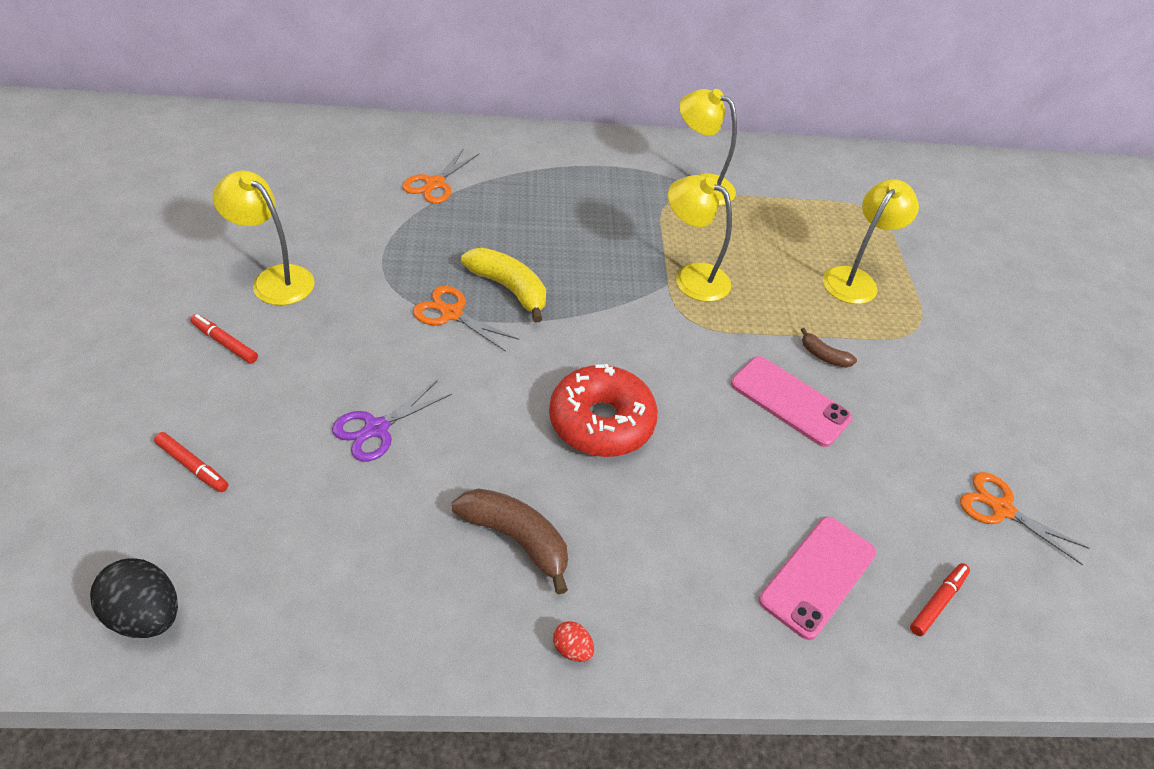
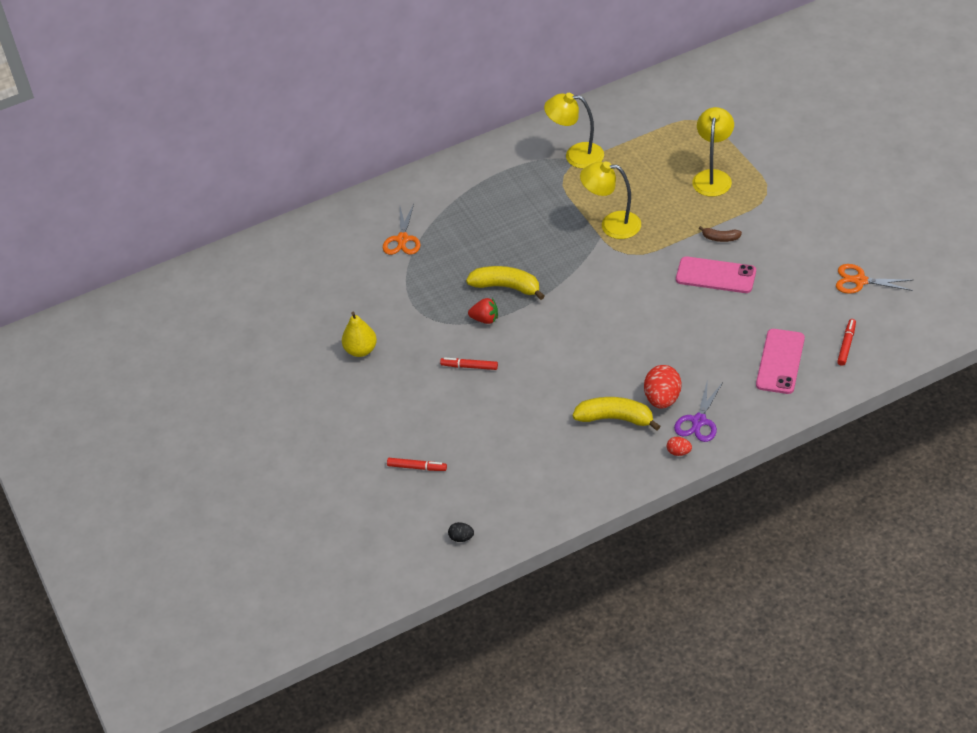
camera: 15 degrees left, 0 degrees up
black egg [90,558,178,638] -> black egg [448,522,474,542], size x0.50
red marker [190,314,258,364] -> red marker moved to [440,357,498,370]
yellow lamp [213,171,315,305] -> yellow pear [342,312,377,357]
purple scissors [332,381,452,462] -> purple scissors moved to [674,379,723,442]
orange scissors [413,286,519,352] -> red strawberry [468,298,498,324]
brown banana [452,488,568,594] -> yellow banana [573,397,660,431]
red donut [549,364,658,457] -> none
none -> red egg [644,365,681,409]

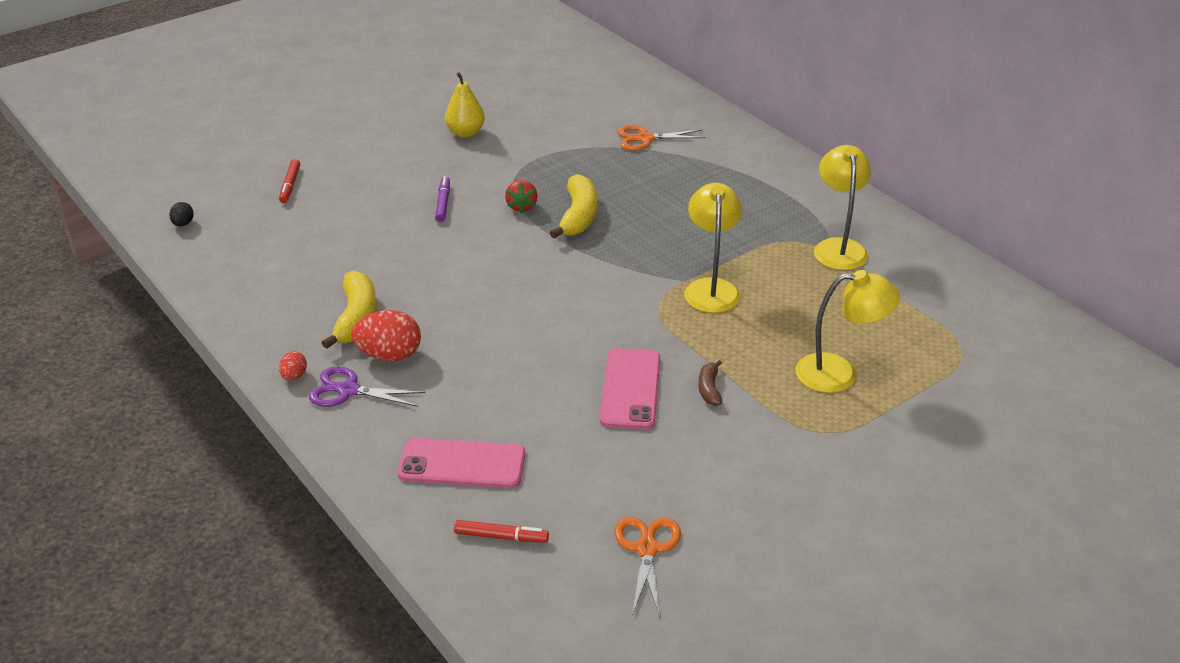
camera: 75 degrees right, 10 degrees down
red marker [440,357,498,370] -> purple marker [435,176,450,222]

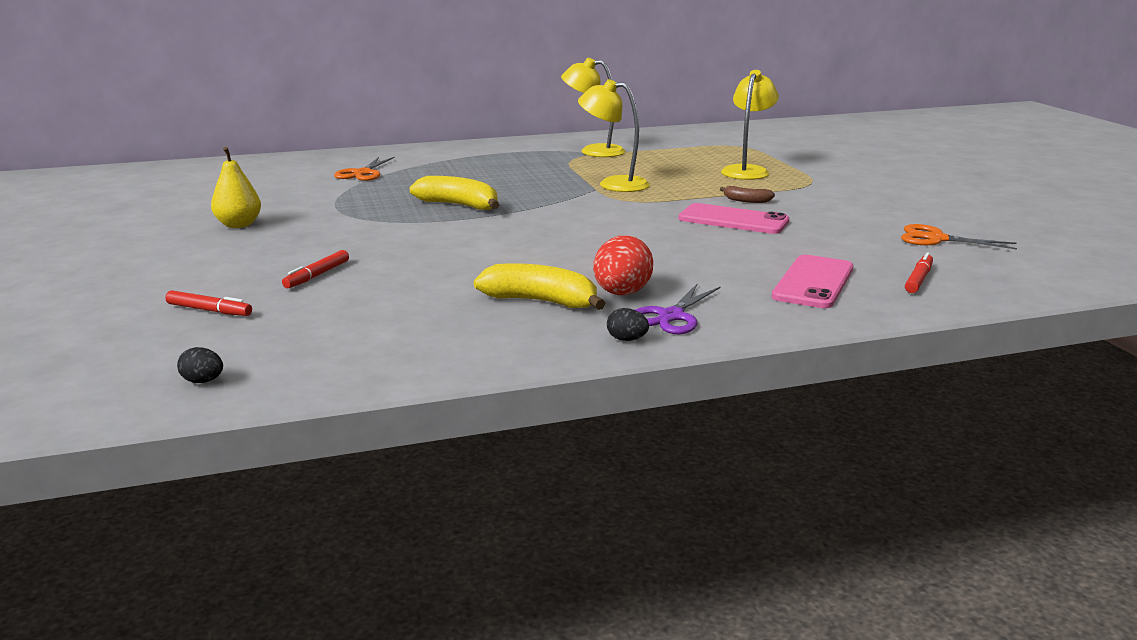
camera: 70 degrees left, 15 degrees down
red egg [279,351,307,381] -> black egg [607,308,649,341]
purple marker [435,176,450,222] -> none
red strawberry [505,180,538,213] -> none
none -> red marker [282,250,349,288]

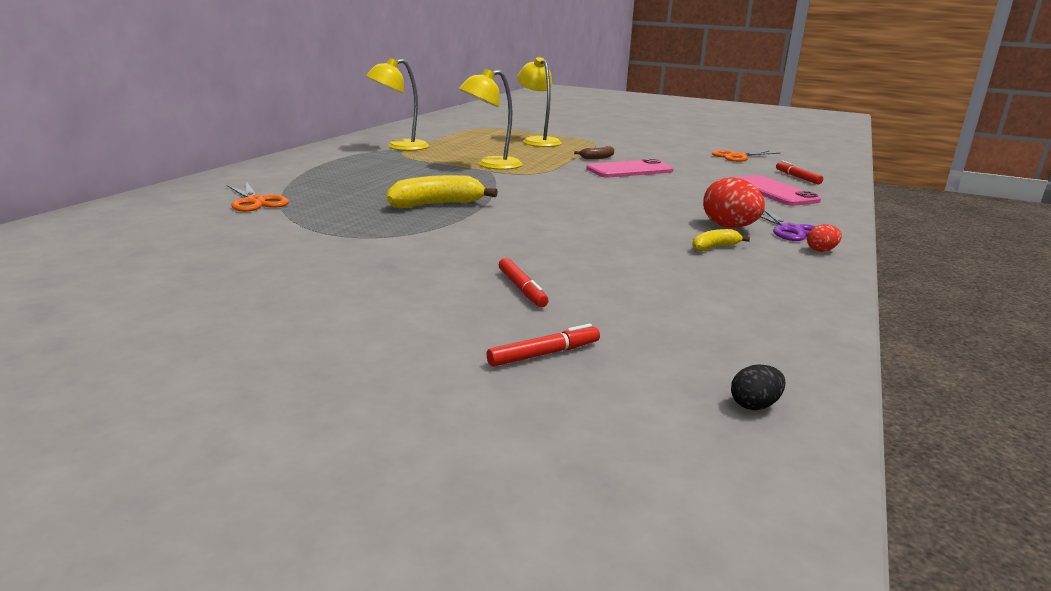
camera: 50 degrees left, 0 degrees up
yellow pear [211,147,261,228] -> none
yellow banana [474,263,606,310] -> yellow banana [692,229,750,251], size x0.53
black egg [607,308,649,341] -> red egg [807,224,842,252]

